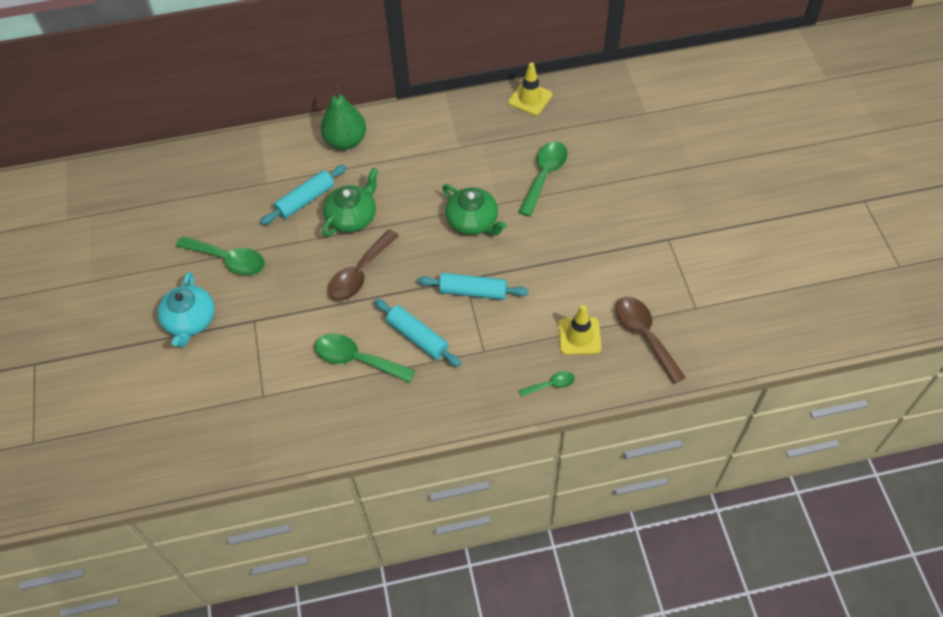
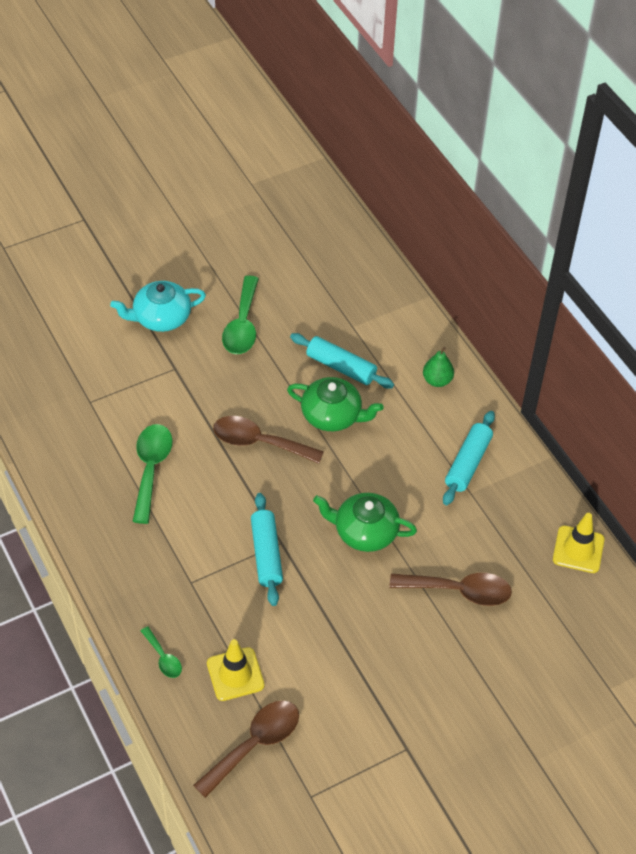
camera: 70 degrees right, 5 degrees down
green pear [321,85,366,150] -> green pear [423,347,454,387], size x0.58
turquoise rolling pin [375,299,461,367] -> turquoise rolling pin moved to [443,411,495,505]
green teapot [442,184,506,235] -> green teapot turned 75 degrees clockwise [313,493,417,552]
green spoon [519,141,568,217] -> brown spoon [390,573,512,606]

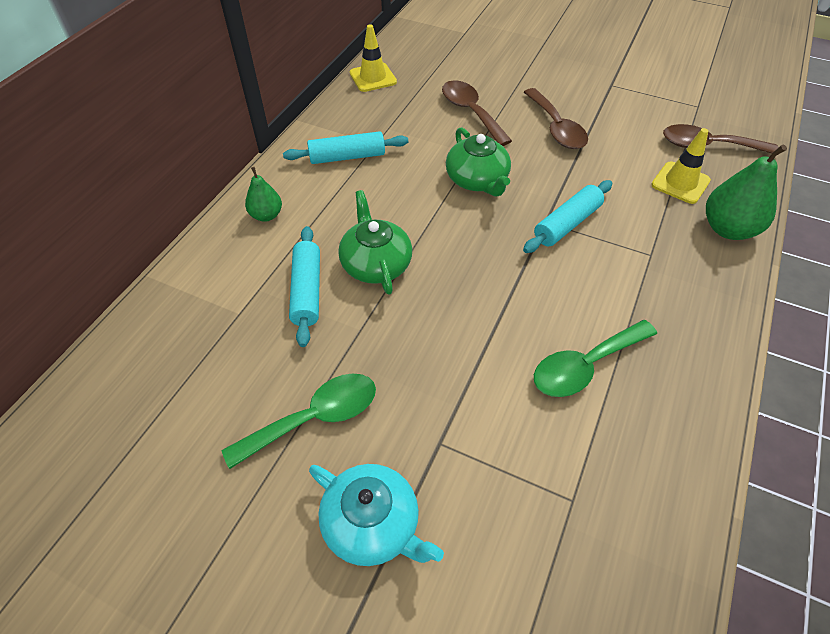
camera: 125 degrees left, 0 degrees up
green spoon [141,626,182,678] -> green pear [706,145,787,240]
brown spoon [213,416,324,464] -> brown spoon moved to [524,88,588,149]

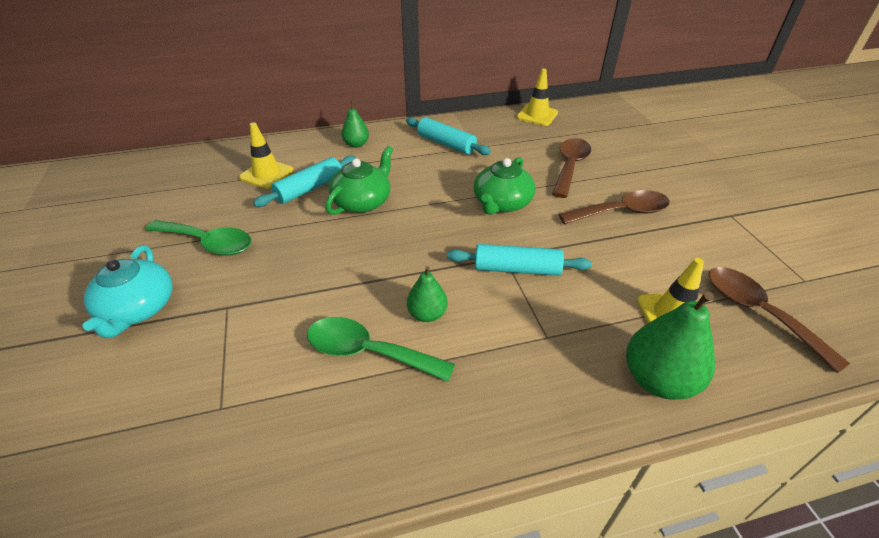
camera: 50 degrees right, 10 degrees down
brown spoon [524,88,588,149] -> brown spoon turned 135 degrees counterclockwise [558,190,670,225]
none -> yellow traffic cone [239,122,294,189]
none -> green pear [407,266,448,322]

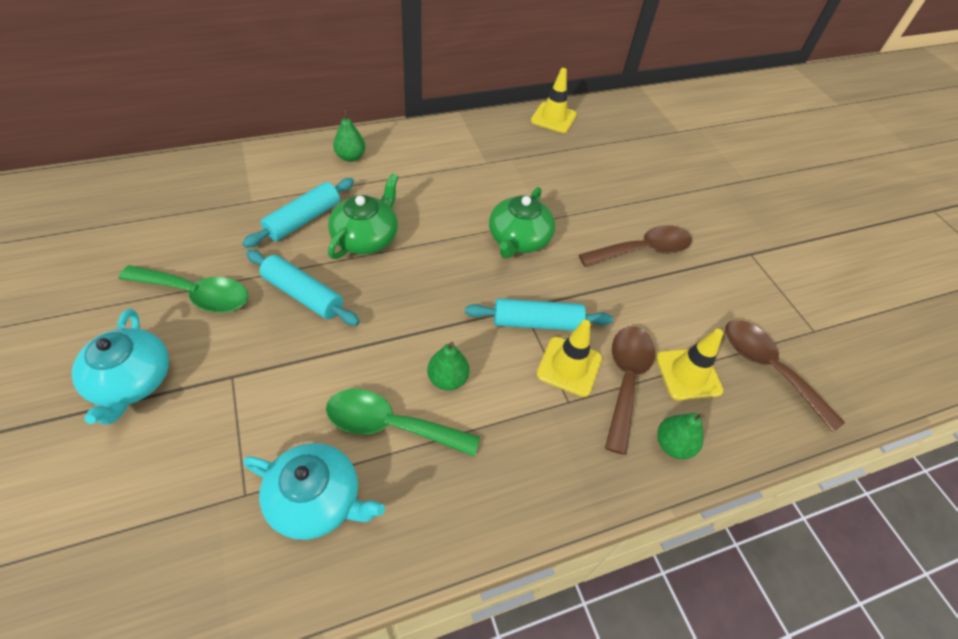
camera: 10 degrees left, 10 degrees up
yellow traffic cone [239,122,294,189] -> yellow traffic cone moved to [536,320,602,397]
turquoise rolling pin [406,117,491,155] -> turquoise rolling pin moved to [246,250,360,326]
brown spoon [552,138,591,198] -> brown spoon moved to [605,326,655,455]
green pear [626,291,715,400] -> green pear [657,413,705,459], size x0.58
none -> turquoise teapot [244,443,385,540]

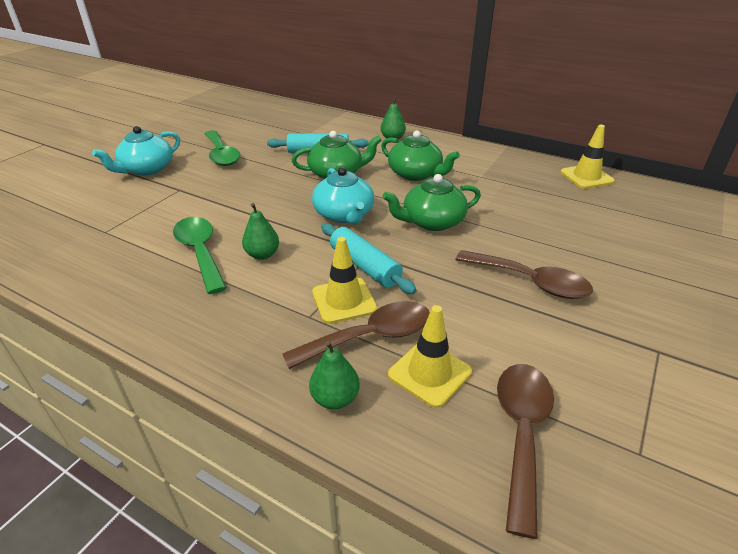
camera: 55 degrees right, 15 degrees down
turquoise teapot [244,443,385,540] -> turquoise teapot moved to [312,167,374,224]
turquoise rolling pin [246,250,360,326] -> none
none -> green teapot [381,131,460,181]

